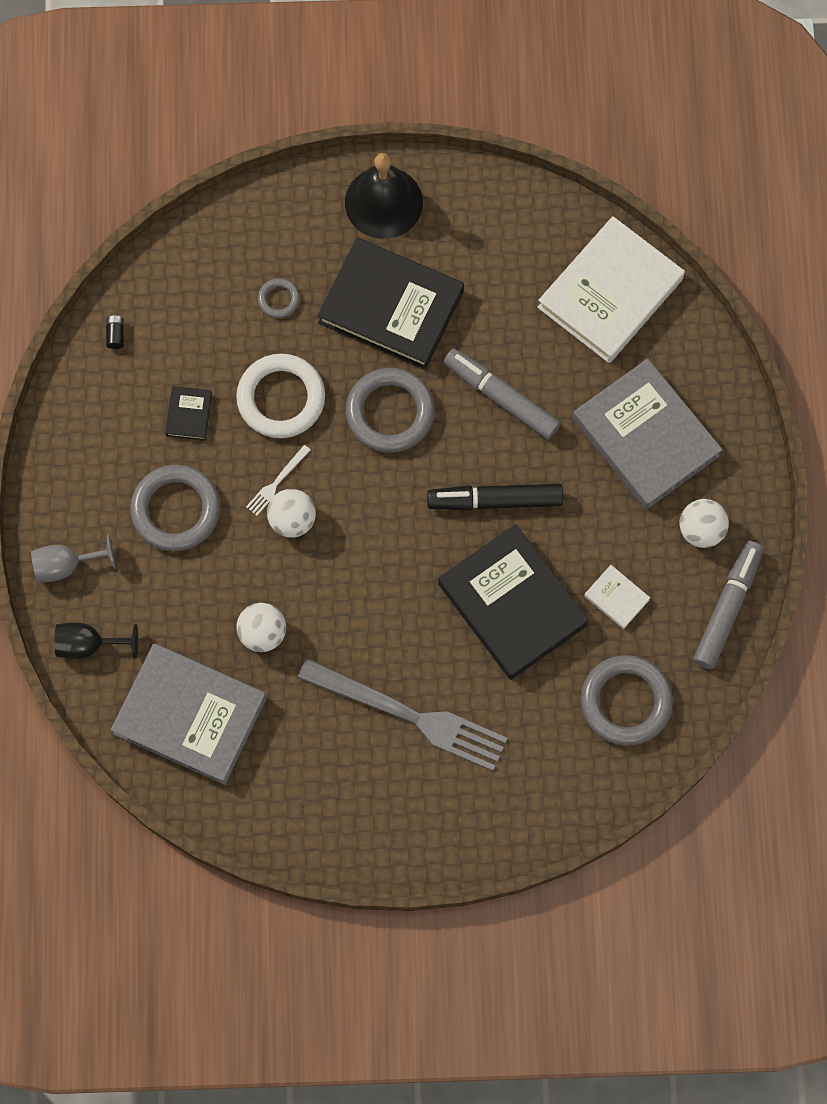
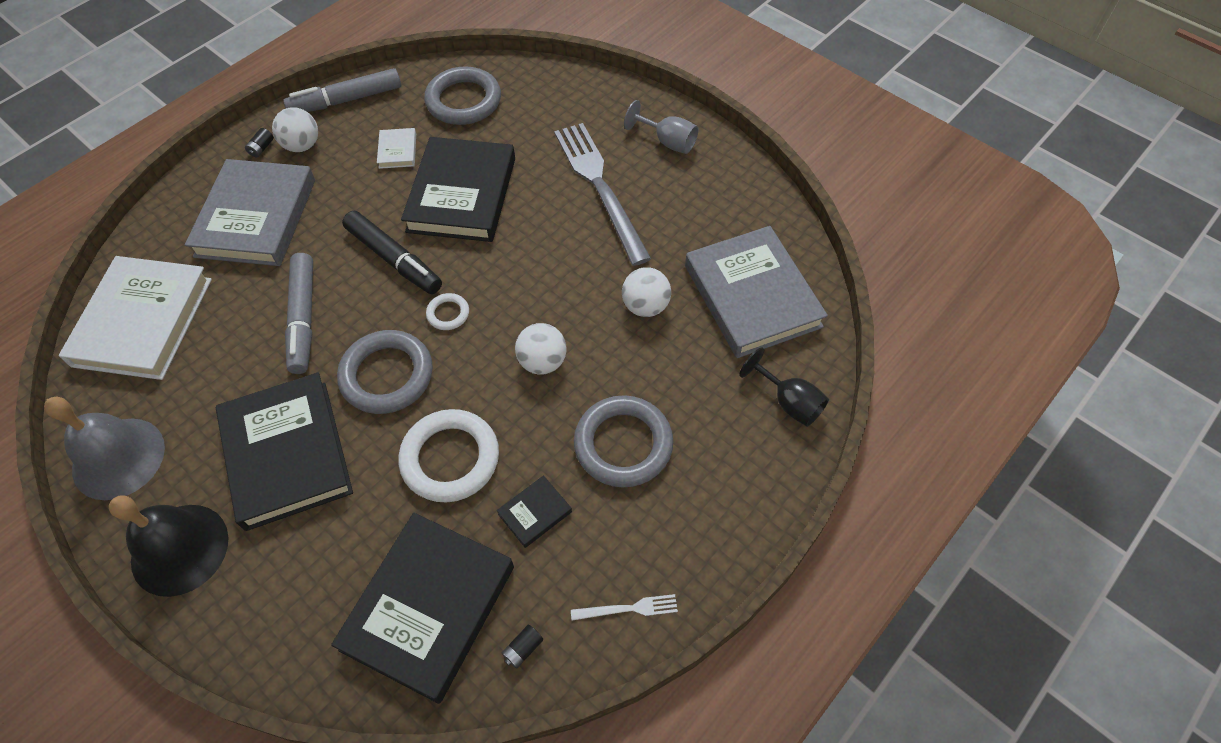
camera: 135 degrees left, 15 degrees down
grey goblet [31,535,116,583] -> grey goblet moved to [624,100,699,154]
white fork [246,445,311,516] -> white fork moved to [571,594,678,620]
grey ring [258,278,300,318] -> none
white book [537,216,685,363] -> white book turned 75 degrees counterclockwise [59,256,212,380]
none -> grey bell [44,397,165,500]
none -> black battery [245,128,274,158]
none -> black book [331,513,514,704]
none -> white ring [426,293,469,330]

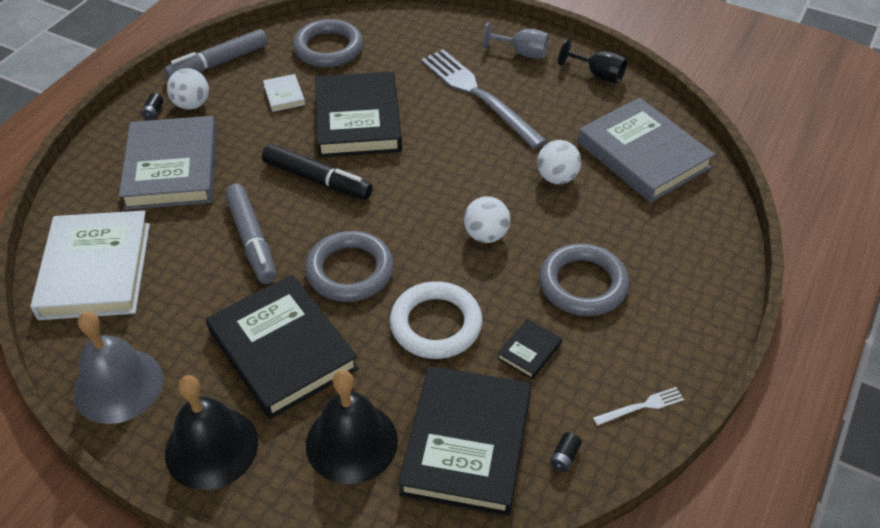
camera: 15 degrees left, 10 degrees down
white ring [426,293,469,330] -> none
black goblet [739,347,829,427] -> black goblet moved to [558,39,627,84]
none -> black bell [306,370,398,484]

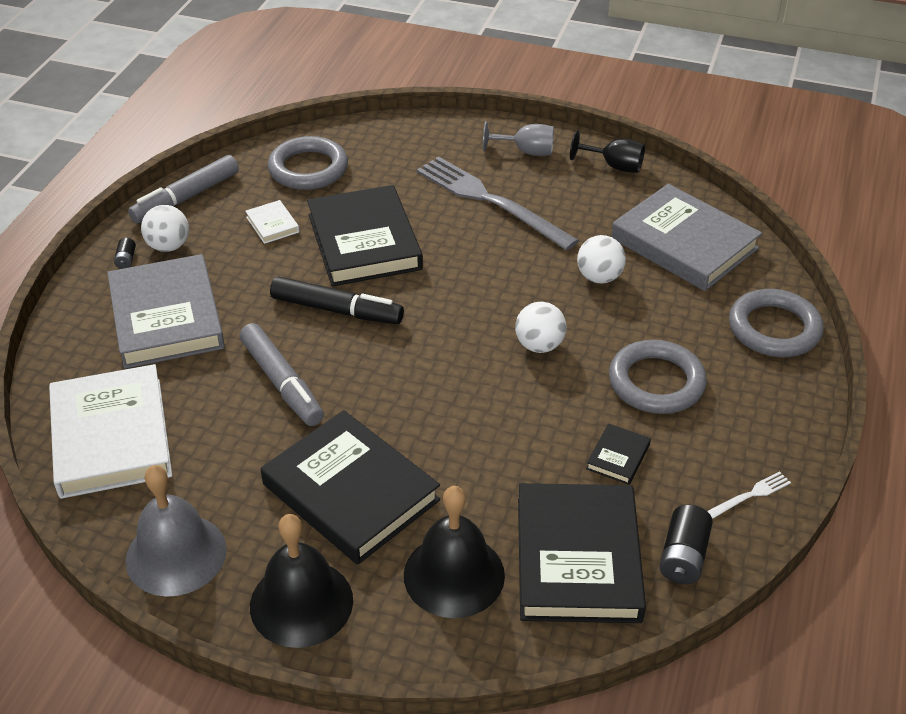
camera: 10 degrees left, 5 degrees down
grey ring [305,231,394,302] -> grey ring moved to [729,289,824,357]
white ring [390,281,482,359] -> none
black battery [550,432,582,472] -> black battery [659,505,713,584], size x1.88

